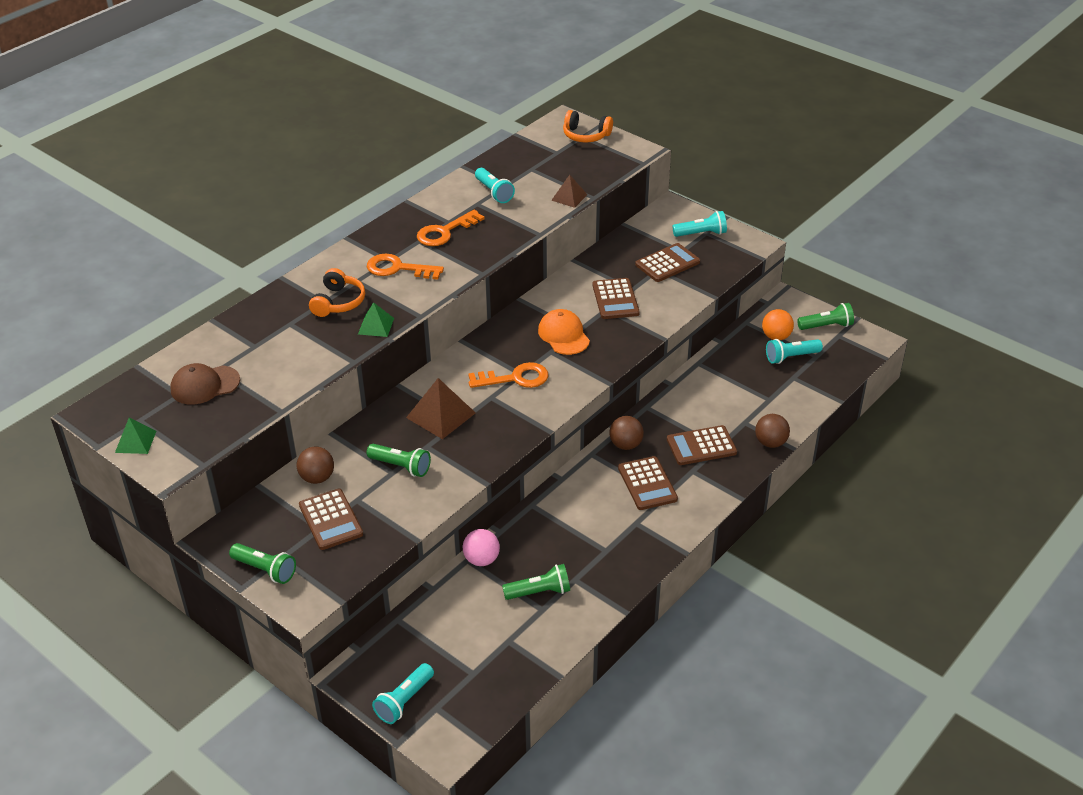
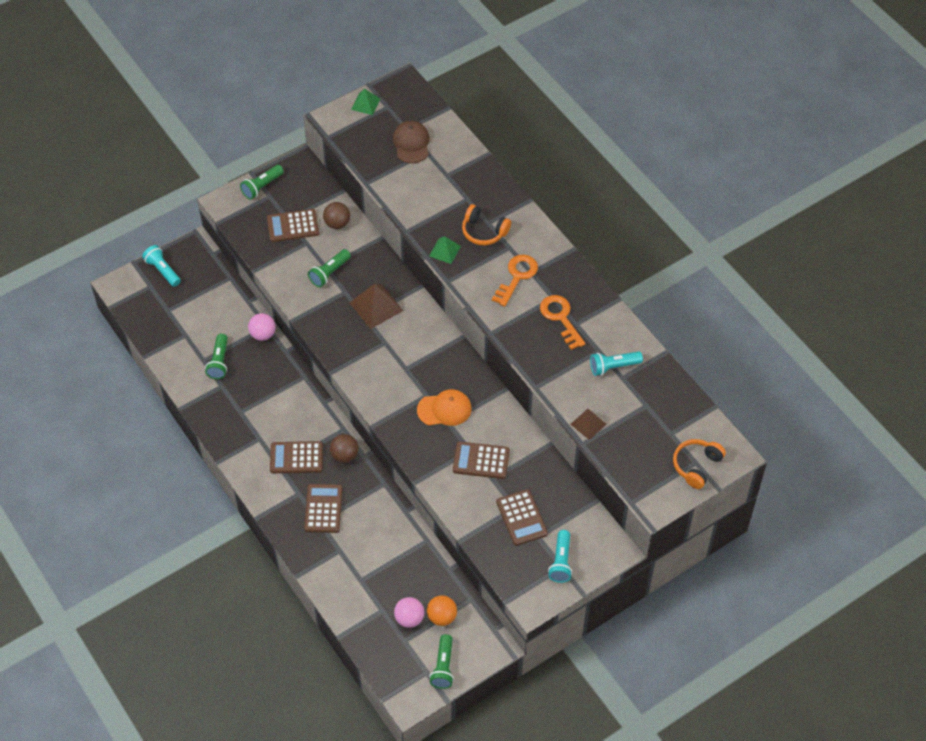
camera: 105 degrees right, 15 degrees up
orange key [468,362,548,388] -> none
brown ball [755,414,790,448] -> none
turquoise flashlight [766,339,823,364] -> pink ball [394,597,424,628]

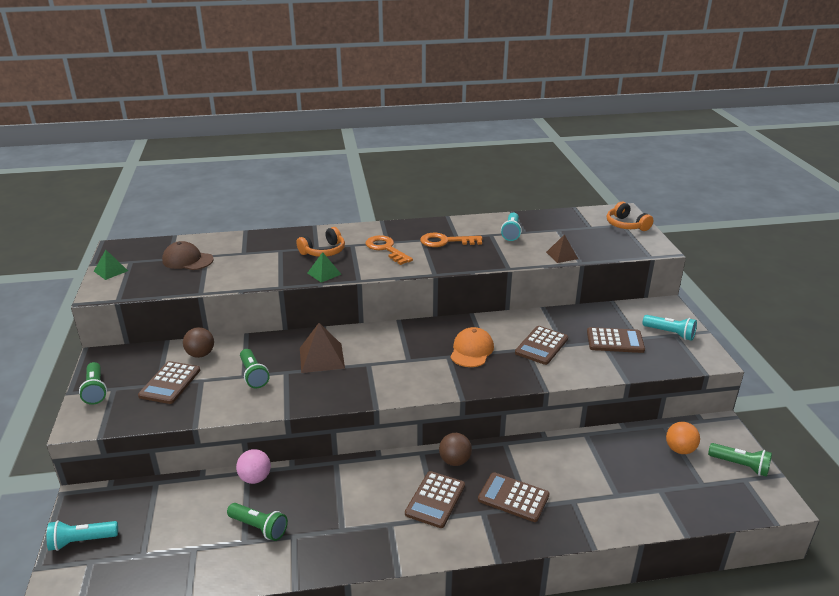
camera: 65 degrees left, 25 degrees down
pink ball [394,597,424,628] -> none

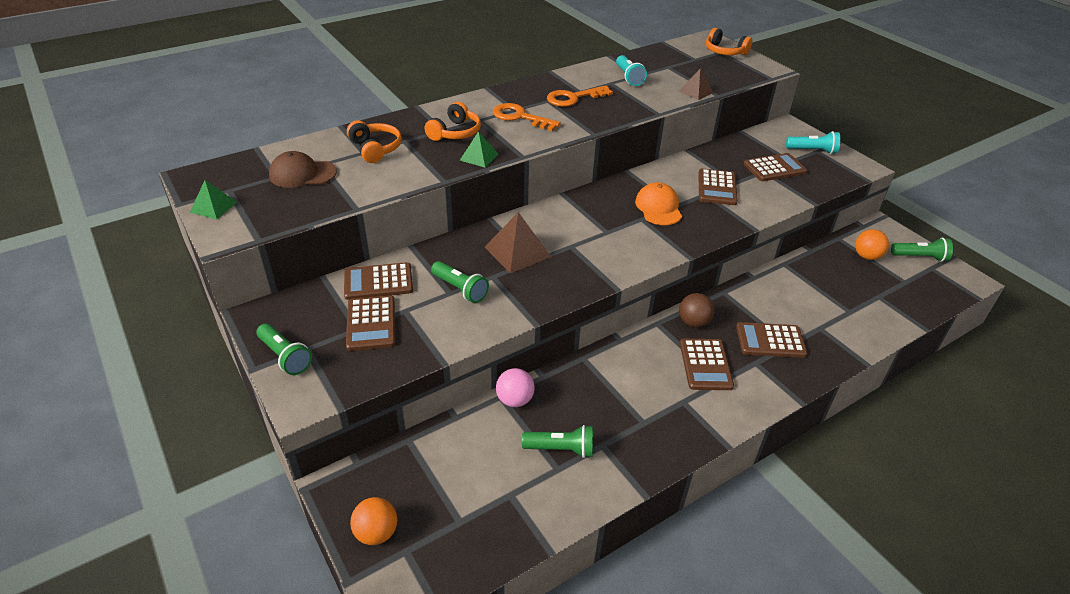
camera: 25 degrees left, 10 degrees up
turquoise flashlight [47,520,118,551] -> orange ball [350,497,397,545]
brown ball [183,327,214,358] -> brown calculator [344,262,413,300]
none -> orange headphones [347,120,402,163]

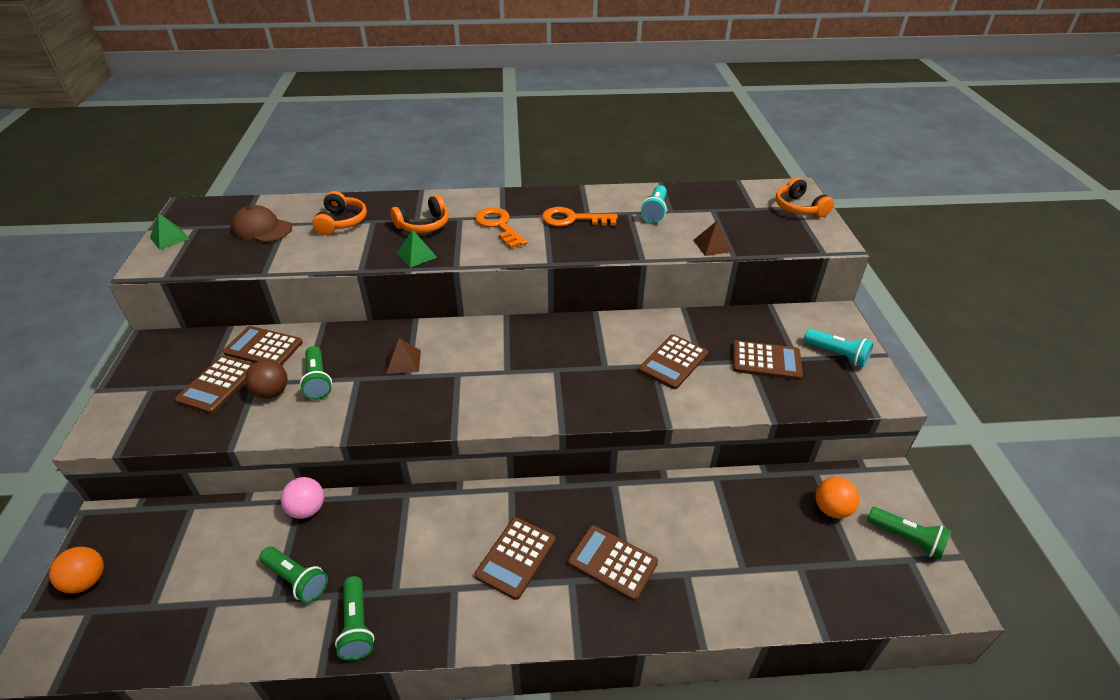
camera: 30 degrees right, 0 degrees up
green flashlight [257,324,312,375] -> green flashlight moved to [335,576,375,661]
brown pyramid [485,212,551,273] -> brown pyramid [386,338,421,374], size x0.62
orange cap [635,182,682,225] -> none
brown ball [679,293,714,327] -> brown ball moved to [245,360,288,399]

